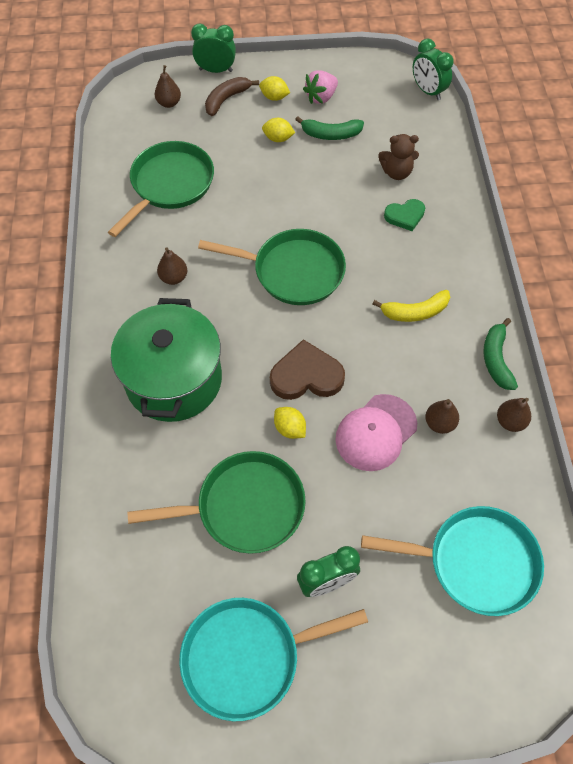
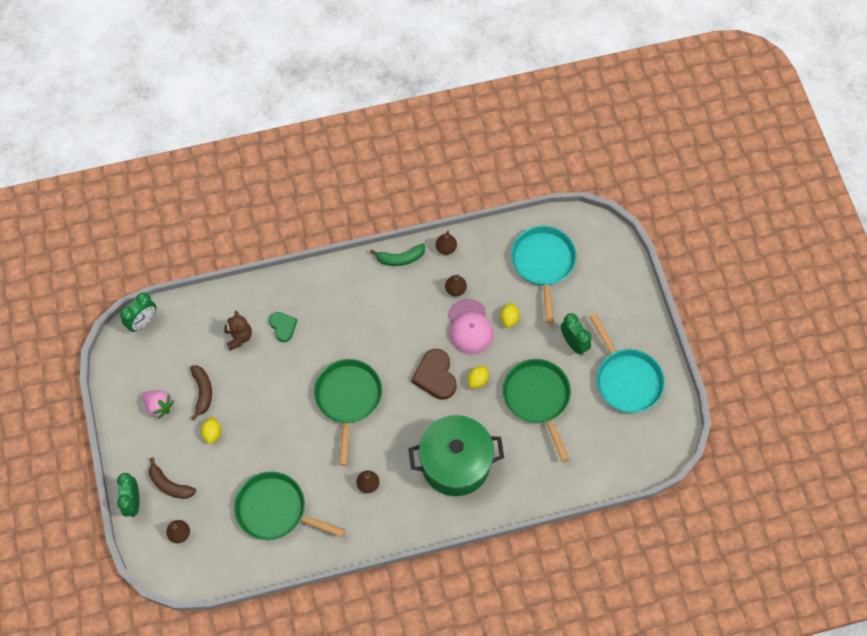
camera: 100 degrees left, 5 degrees up
yellow lemon [259,76,290,101] -> yellow lemon moved to [500,303,519,328]
green banana [295,116,364,140] -> brown banana [190,365,212,420]
pink cap [335,394,417,471] -> pink cap turned 45 degrees clockwise [448,299,494,355]
yellow banana [373,290,450,322] -> none

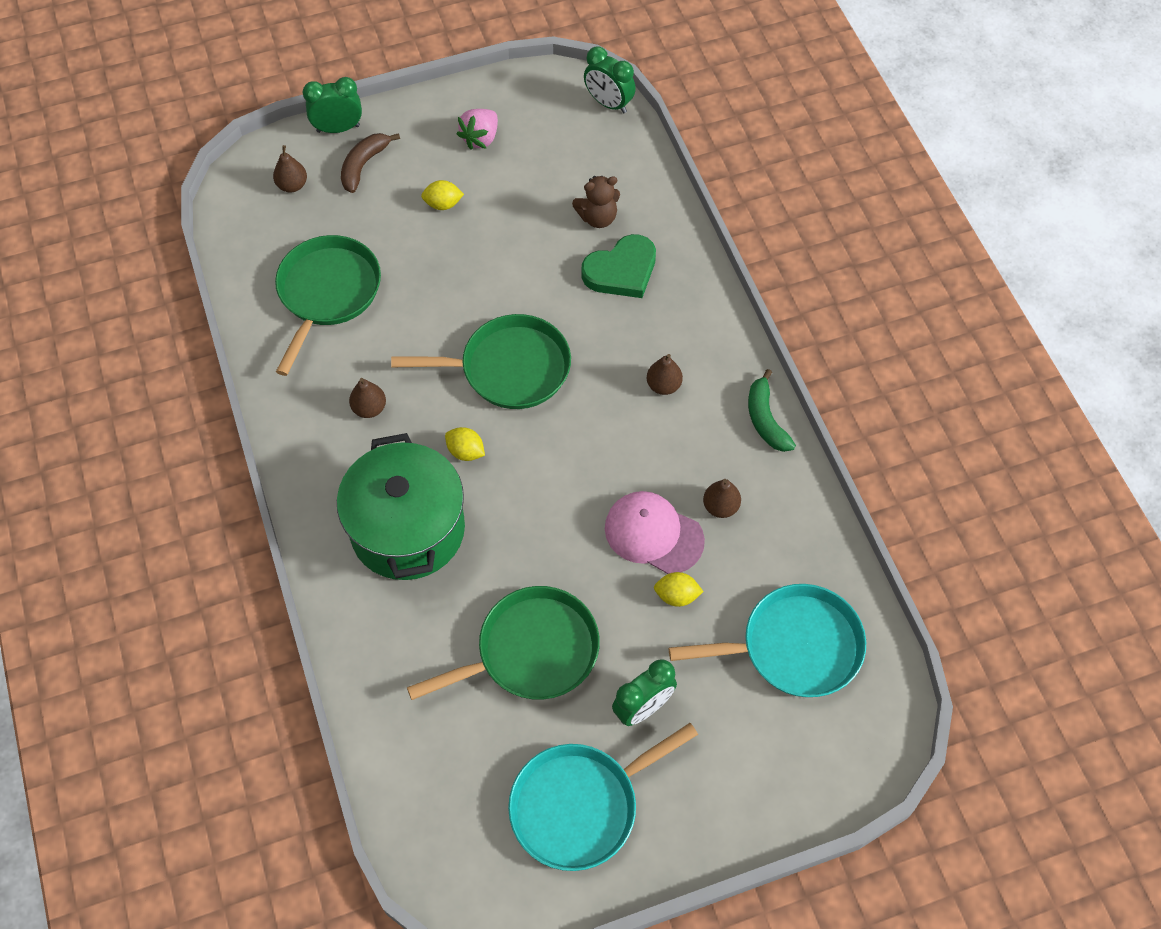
camera: 85 degrees right, 5 degrees down
brown banana [190,365,212,420] -> none
green heart [269,312,297,342] -> green heart [582,234,656,298], size x1.59
brown heart [411,349,456,400] -> none
brown pear [436,231,457,255] -> brown pear moved to [647,354,683,395]
pink cap [448,299,494,355] -> pink cap turned 45 degrees clockwise [605,491,705,574]
yellow lemon [468,366,489,388] -> yellow lemon moved to [445,427,485,461]

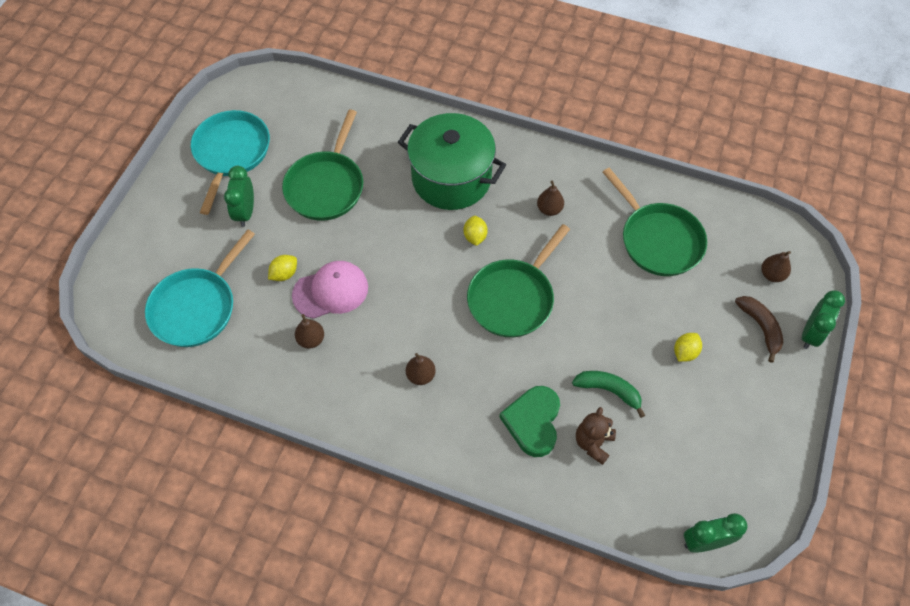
camera: 130 degrees right, 0 degrees up
yellow lemon [445,427,485,461] -> yellow lemon turned 75 degrees counterclockwise [464,216,488,246]
pink strawberry [457,109,498,150] -> none
green banana [748,369,796,452] -> green banana moved to [572,371,645,418]

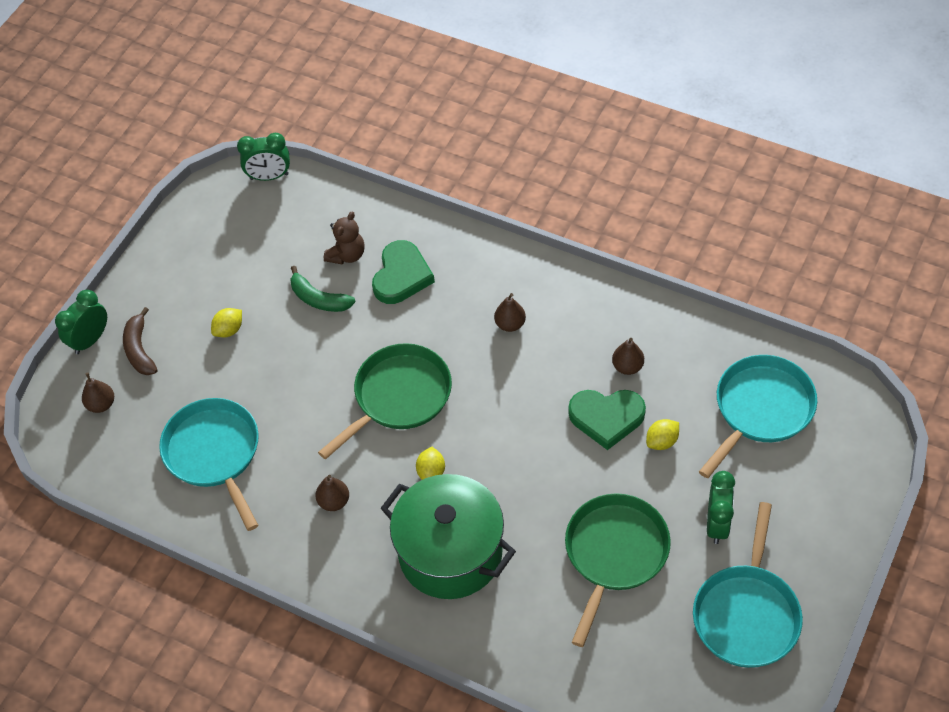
camera: 170 degrees left, 5 degrees down
pink cap [292,261,368,319] -> green heart [568,390,646,450]
green pan [603,168,707,276] -> turquoise pan [159,398,259,531]

